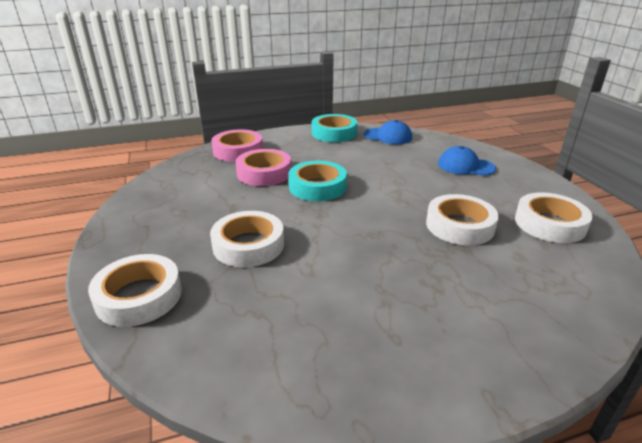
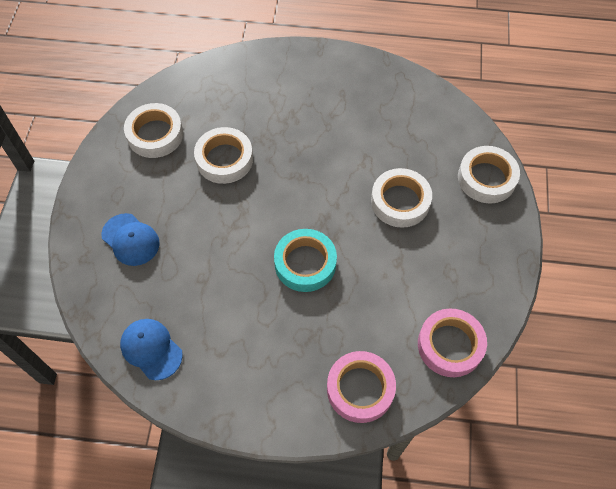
camera: 155 degrees left, 30 degrees up
pink tape [235,149,292,186] -> pink tape moved to [418,308,487,377]
turquoise tape [312,114,358,142] -> none

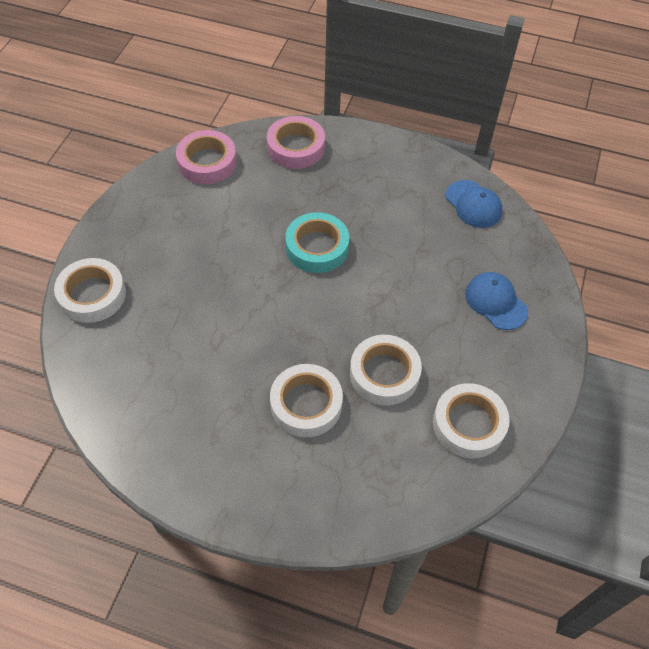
camera: 170 degrees left, 5 degrees down
white tape [371,168,432,228] -> white tape moved to [270,364,343,437]

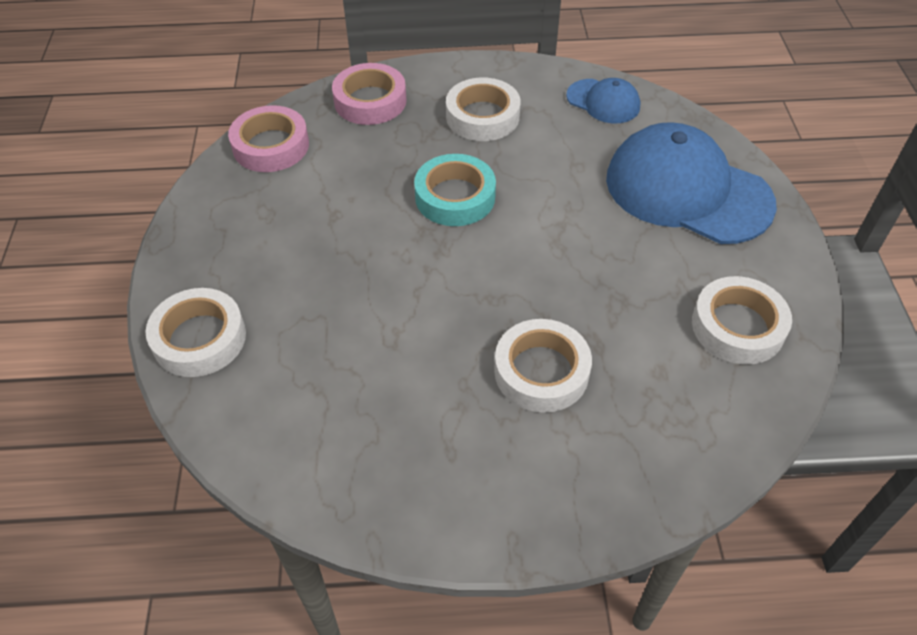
camera: 20 degrees left, 5 degrees down
white tape [350,335,422,405] -> white tape moved to [446,77,520,141]
blue cap [465,272,528,330] -> blue cap [606,122,777,244], size x2.02

